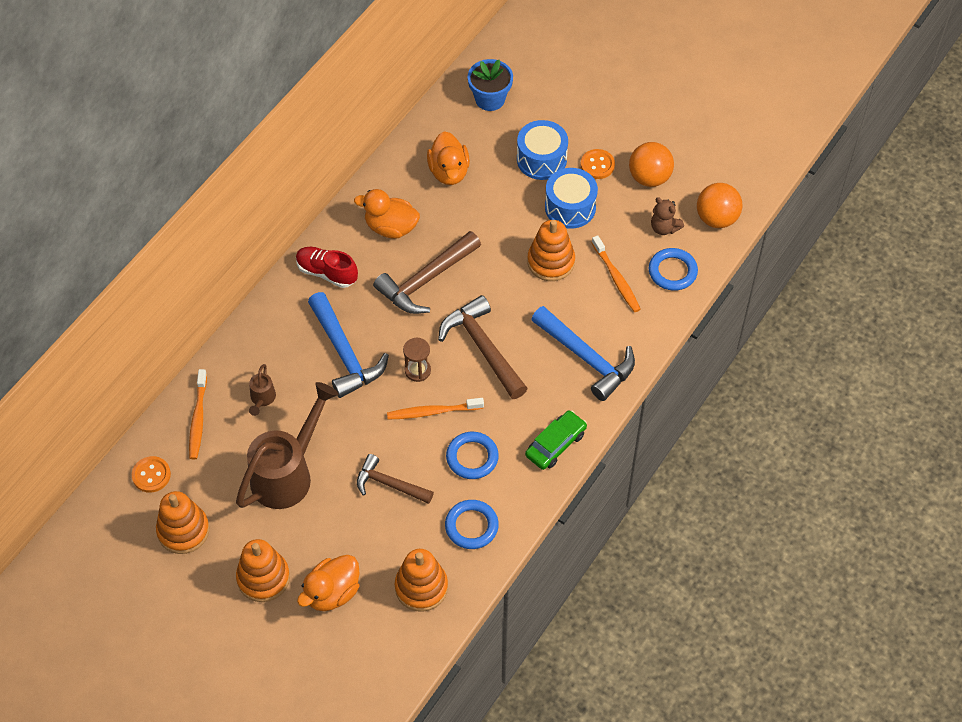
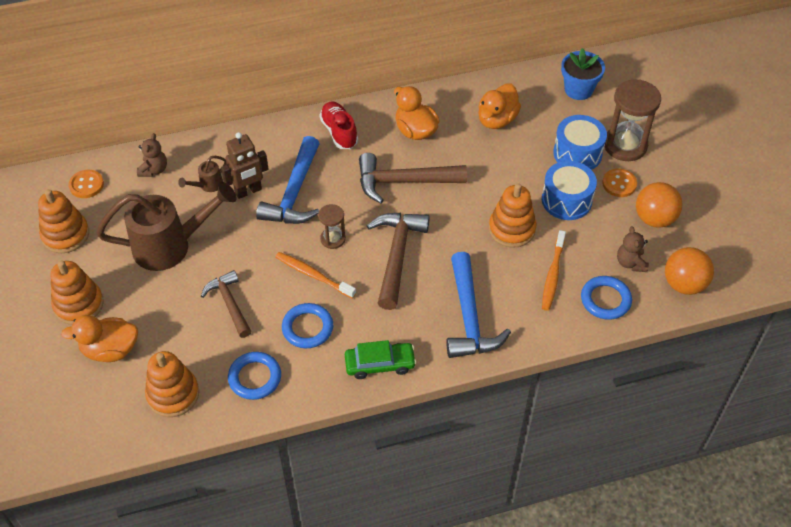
camera: 40 degrees right, 5 degrees down
orange toothbrush [189,369,207,459] -> brown teddy bear [137,133,167,177]
none -> brown robot [221,132,268,199]
none -> brown hourglass [605,79,661,161]

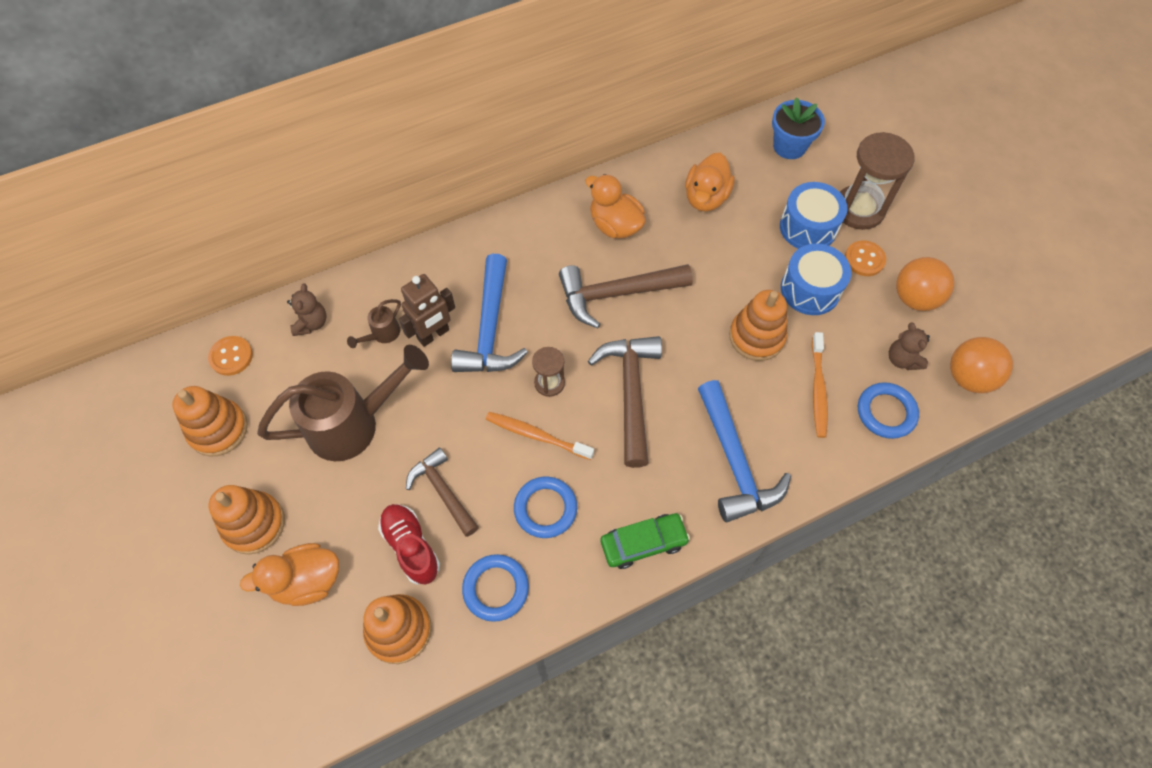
camera: 10 degrees left, 10 degrees up
red shoe [320,101,358,149] -> red shoe moved to [378,504,440,584]

